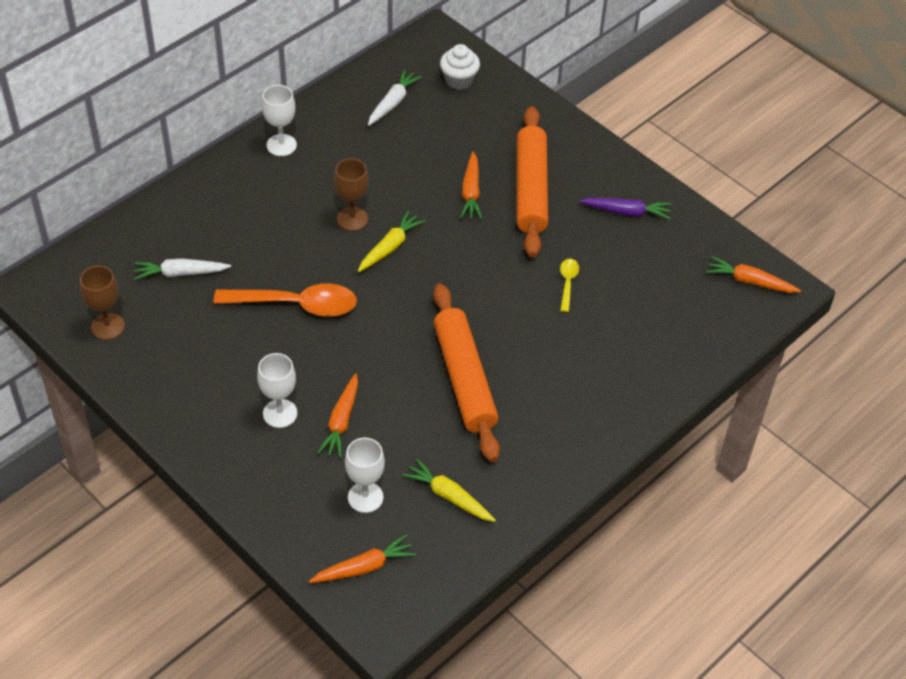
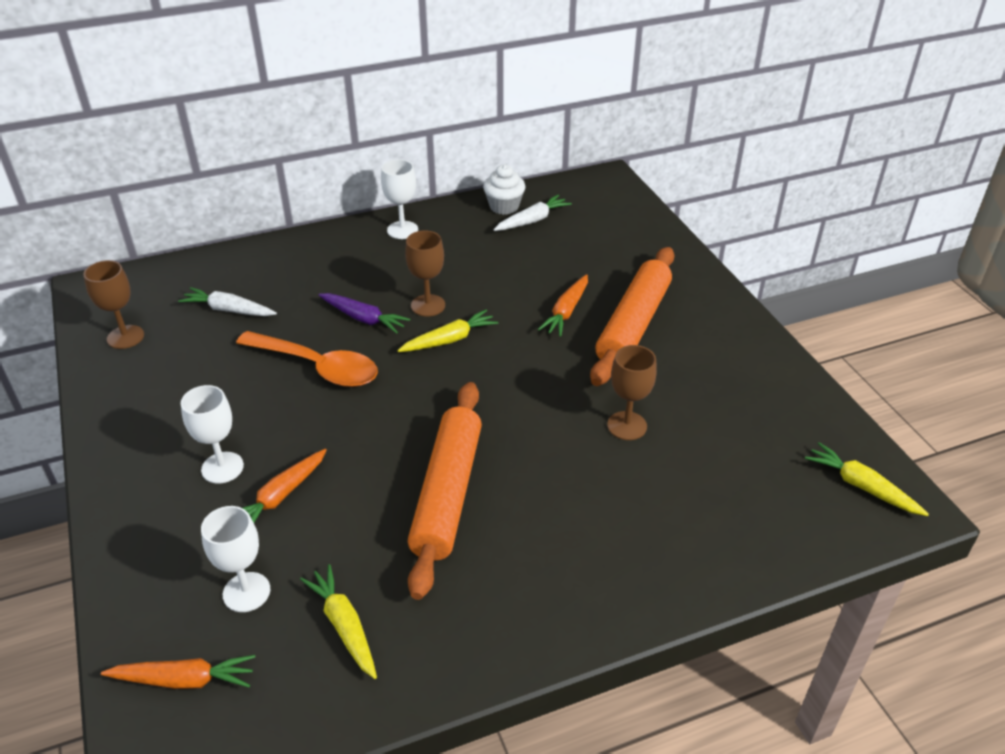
camera: 25 degrees right, 10 degrees down
white cupcake [440,44,480,90] -> white cupcake moved to [483,164,525,215]
yellow spoon [560,259,579,312] -> brown goblet [607,345,657,440]
purple carrot [579,198,671,219] -> purple carrot moved to [319,293,410,334]
orange carrot [706,256,801,293] -> yellow carrot [805,442,929,516]

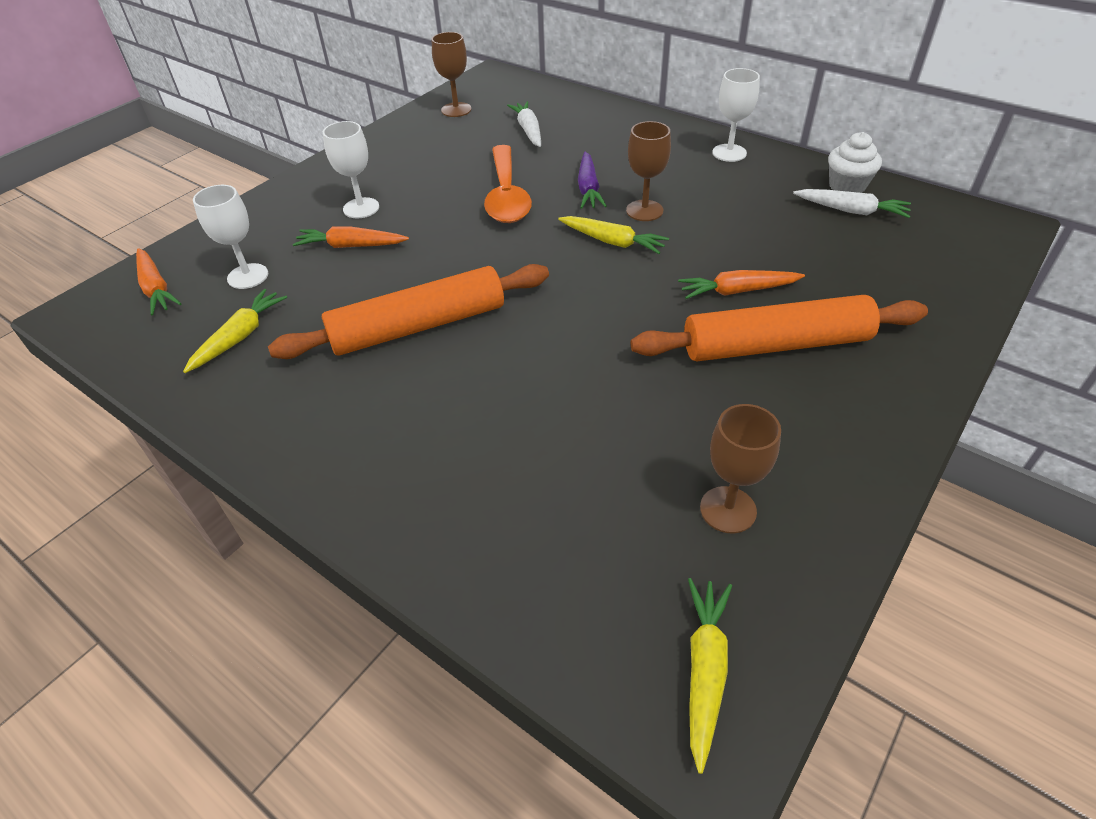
camera: 60 degrees right, 5 degrees up
brown goblet [607,345,657,440] -> brown goblet moved to [700,404,781,534]

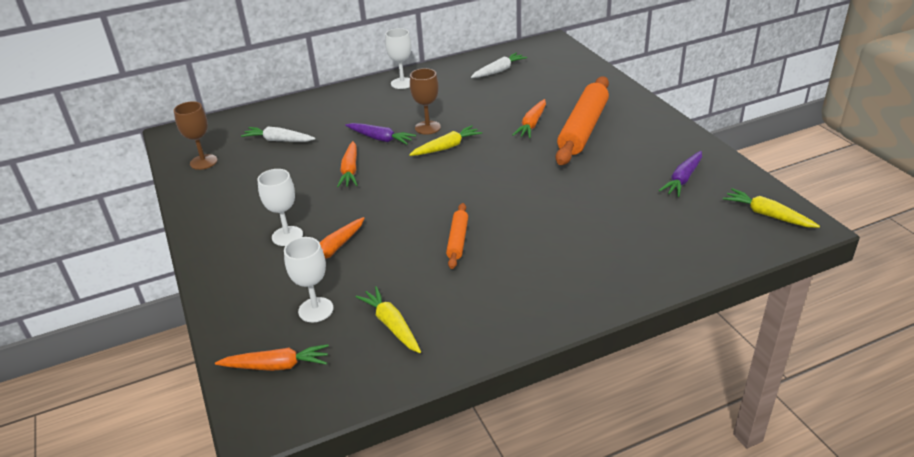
camera: 60 degrees left, 10 degrees down
orange rolling pin [268,264,549,359] -> orange rolling pin [446,203,468,269], size x0.49
orange spoon [484,145,532,223] -> orange carrot [337,141,357,187]
brown goblet [700,404,781,534] -> purple carrot [659,151,702,197]
white cupcake [828,132,882,193] -> none

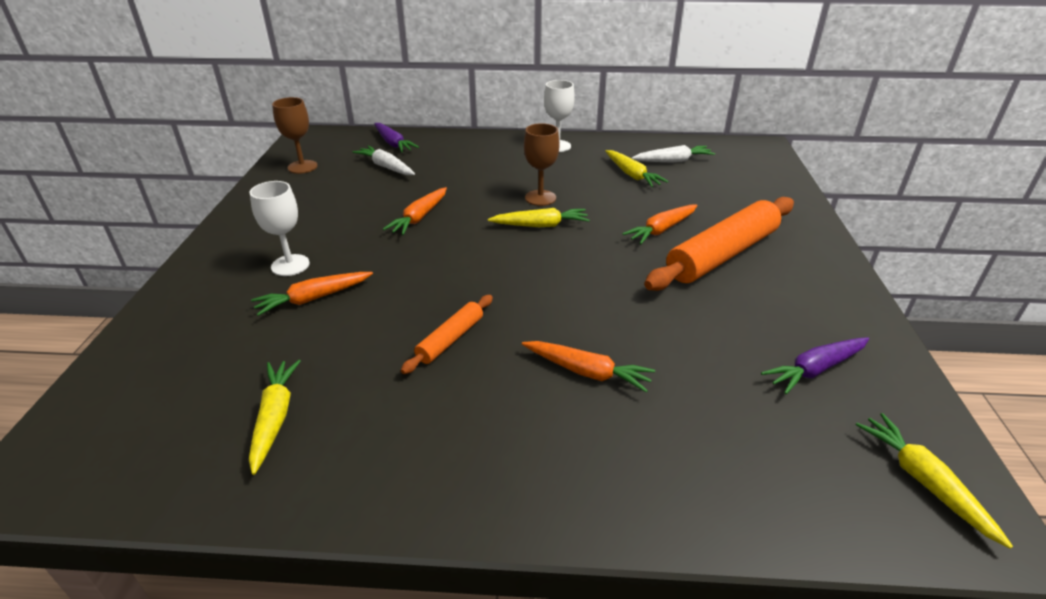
camera: 25 degrees right, 0 degrees up
orange carrot [215,344,329,371] -> orange carrot moved to [522,341,655,393]
white goblet [284,237,334,322] -> none
purple carrot [345,123,416,145] -> purple carrot moved to [374,123,419,153]
none -> yellow carrot [605,150,669,187]

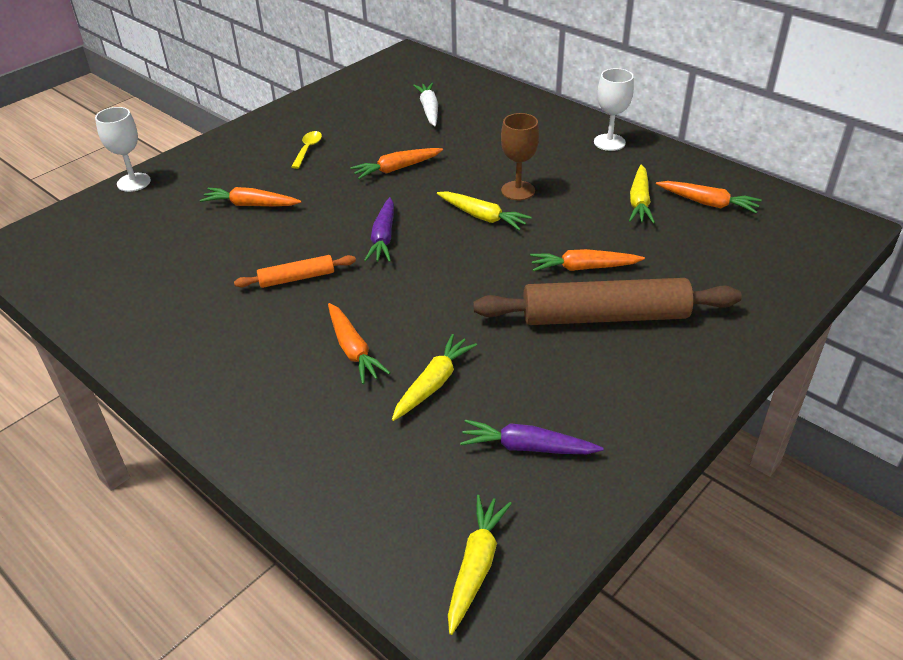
camera: 40 degrees right, 5 degrees up
white goblet [249,181,310,276] -> white goblet moved to [95,107,151,192]
yellow carrot [249,360,300,475] -> yellow carrot moved to [392,334,477,421]
brown goblet [272,97,318,174] -> none
purple carrot [374,123,419,153] -> purple carrot moved to [364,197,394,262]
white carrot [632,145,715,163] -> orange carrot [656,181,762,213]
orange rolling pin [644,197,794,291] -> brown rolling pin [473,278,742,325]
none -> yellow spoon [291,131,322,169]

